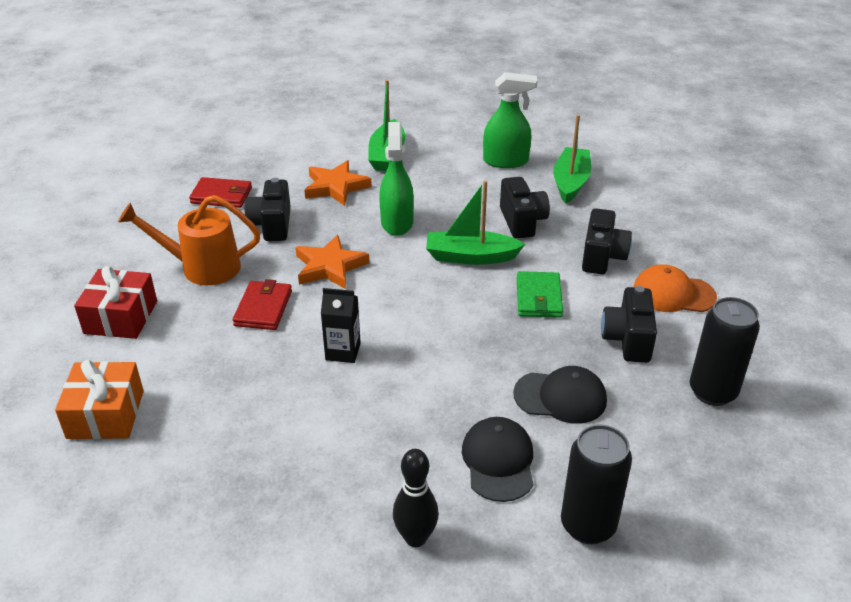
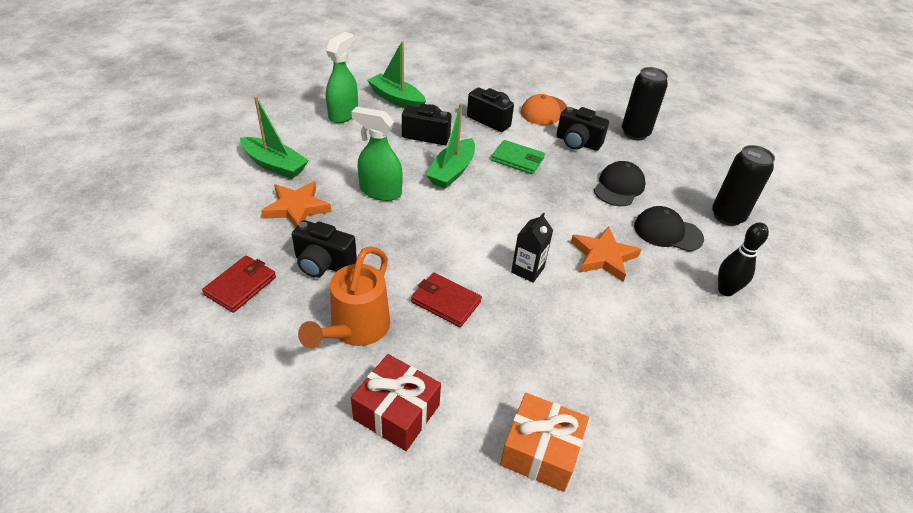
camera: 70 degrees left, 5 degrees up
orange star [295,235,370,289] -> orange star moved to [571,226,641,282]

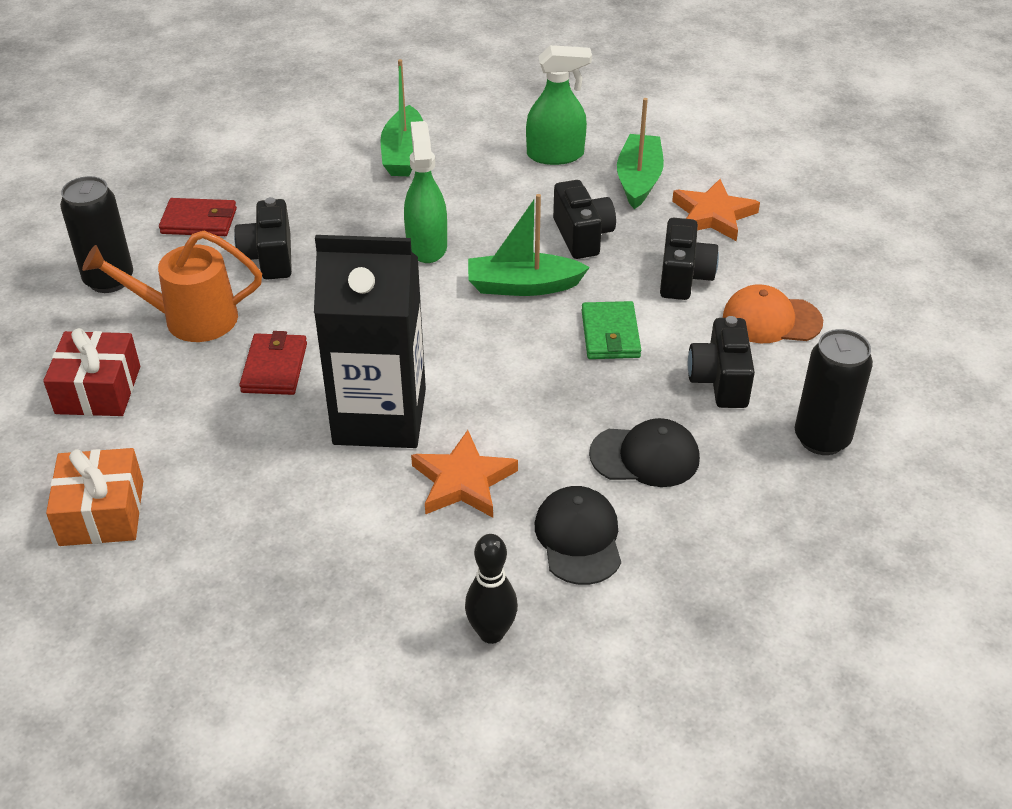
camera: 65 degrees right, 0 degrees up
orange star [261,181,332,228] -> orange star moved to [672,179,760,241]
black carton [511,212,553,283] -> black carton [314,235,426,448], size x2.31
black can [712,145,775,226] -> black can moved to [60,176,133,293]

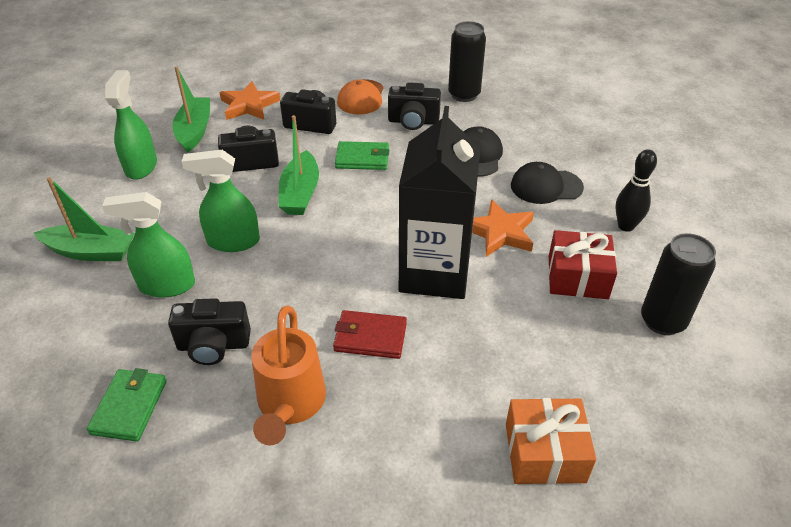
camera: 85 degrees left, 0 degrees up
red gift [43,328,140,416] -> red gift moved to [549,230,617,299]
black can [60,176,133,293] -> black can moved to [641,233,716,335]
red wallet [159,198,237,236] -> green wallet [87,368,167,442]
green boat [617,98,664,209] -> green boat turned 75 degrees clockwise [172,67,210,153]
none -> green spray bottle [102,192,195,297]

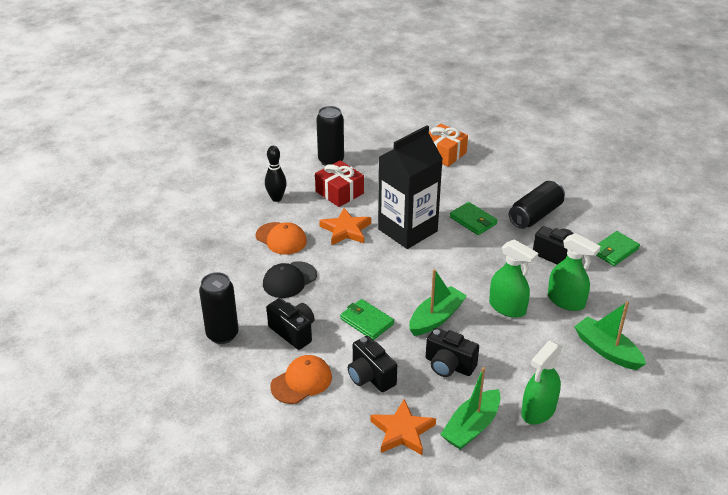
camera: 140 degrees left, 5 degrees down
orange watering can [251,306,326,446] -> black can [509,181,565,229]
red wallet [333,310,407,359] -> green wallet [450,202,498,235]
black cap [511,162,584,204] -> orange cap [256,222,307,255]

